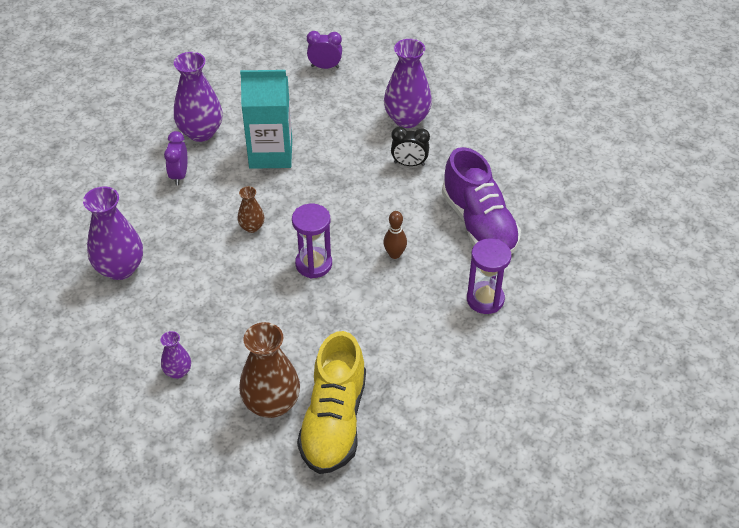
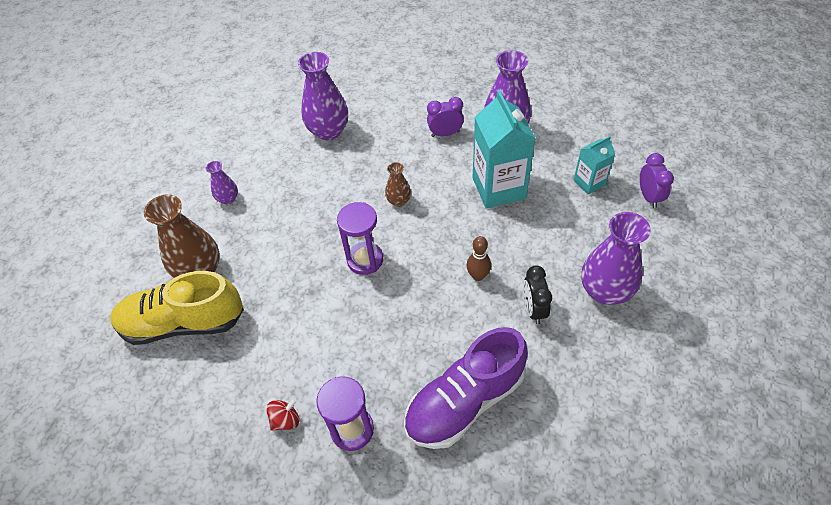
camera: 80 degrees right, 5 degrees up
brown bowling pin [383,211,407,259] -> brown bowling pin moved to [466,236,491,281]
none -> red spinning top [267,398,299,431]
none -> turquoise carton [574,136,615,195]

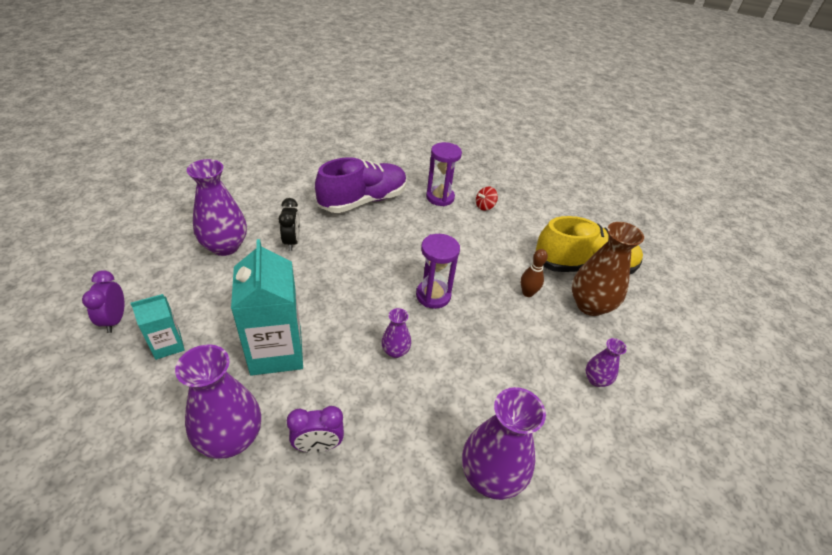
camera: 175 degrees right, 10 degrees down
brown vase [385,162,411,207] -> purple vase [381,308,411,358]
brown bowling pin [466,236,491,281] -> brown bowling pin moved to [521,249,548,297]

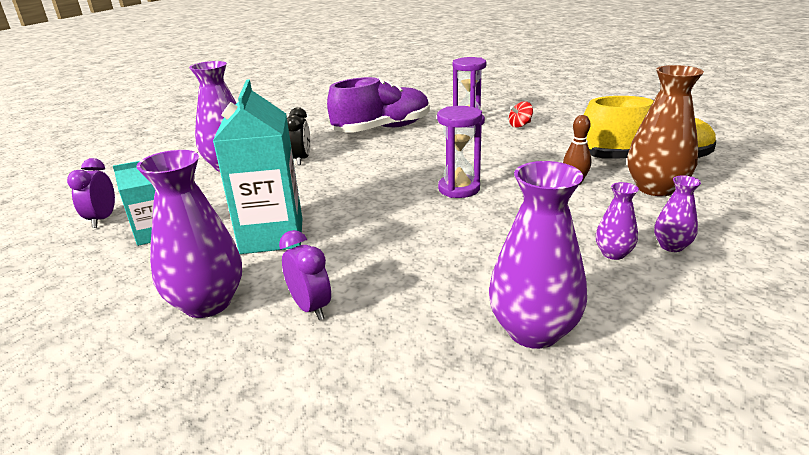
camera: 10 degrees right, 15 degrees down
purple clock [287,406,344,452] -> purple clock turned 120 degrees counterclockwise [279,230,331,320]
purple vase [381,308,411,358] -> purple vase moved to [596,182,639,260]

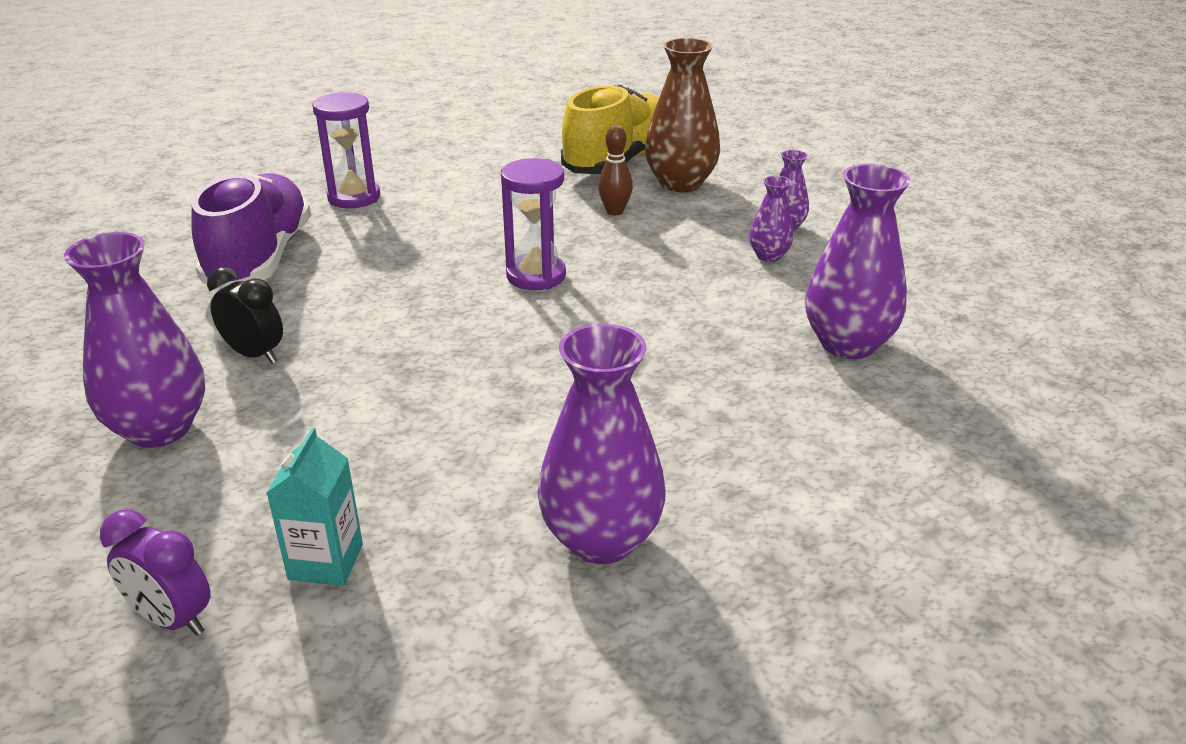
camera: 60 degrees left, 5 degrees up
turquoise carton [213,79,302,254] -> none
purple clock [279,230,331,320] -> none
red spinning top [509,101,533,128] -> none

